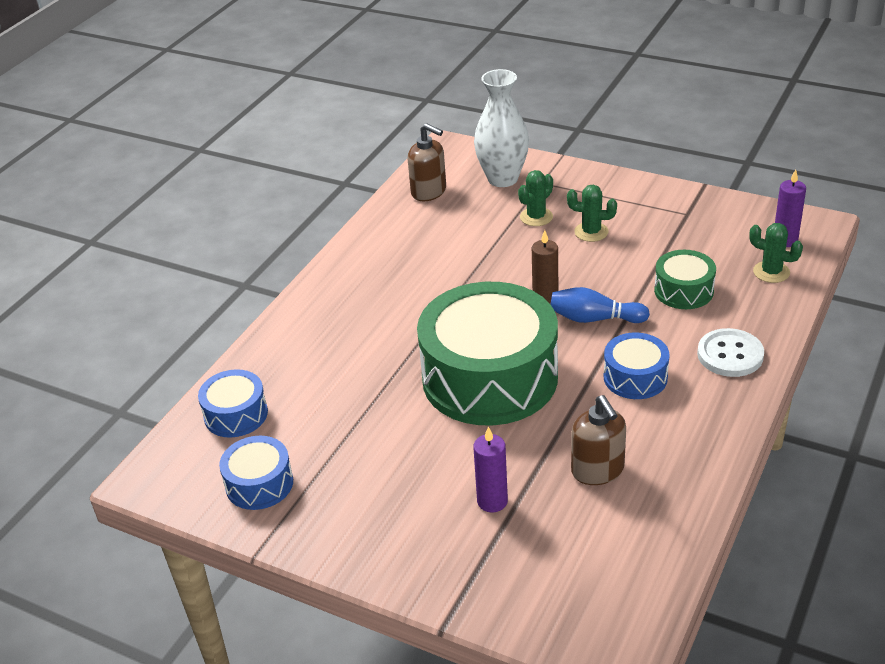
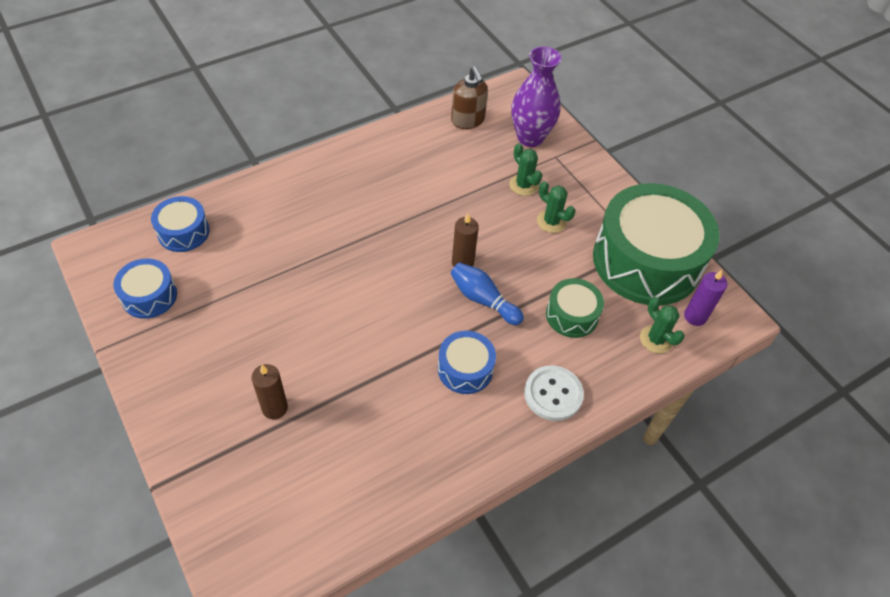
camera: 25 degrees right, 15 degrees up
green drum [417,282,558,426] -> green drum moved to [593,183,720,305]
purple candle [473,427,508,512] -> brown candle [251,364,288,419]
white vase [474,69,529,187] -> purple vase [511,46,562,147]
green cactus [518,170,553,226] -> green cactus turned 75 degrees clockwise [509,143,542,196]
brown soap dispenser [571,395,626,485] -> none

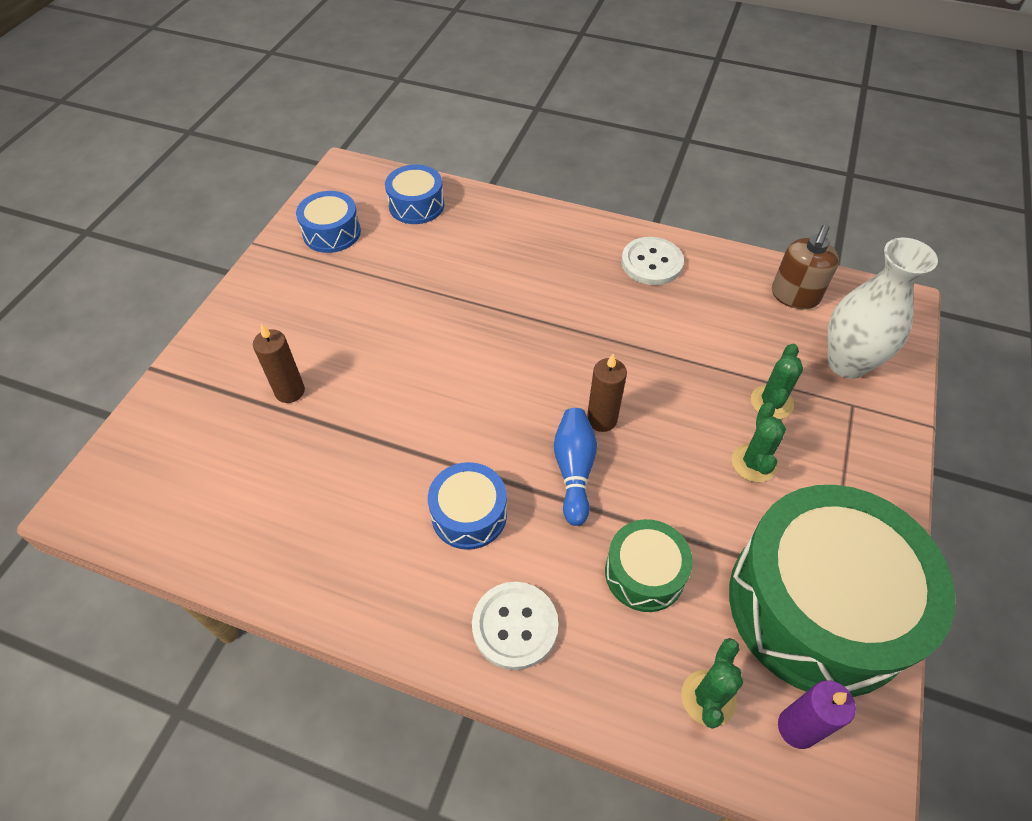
camera: 55 degrees right, 0 degrees up
purple vase [511,46,562,147] -> white vase [827,238,938,379]
none -> white button [621,237,684,285]

